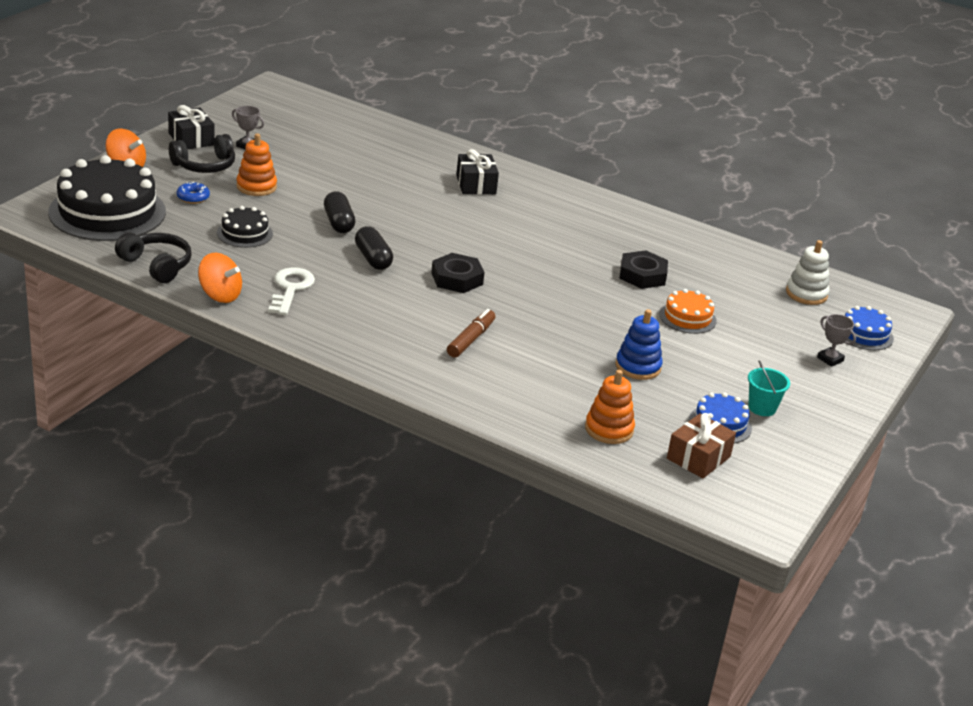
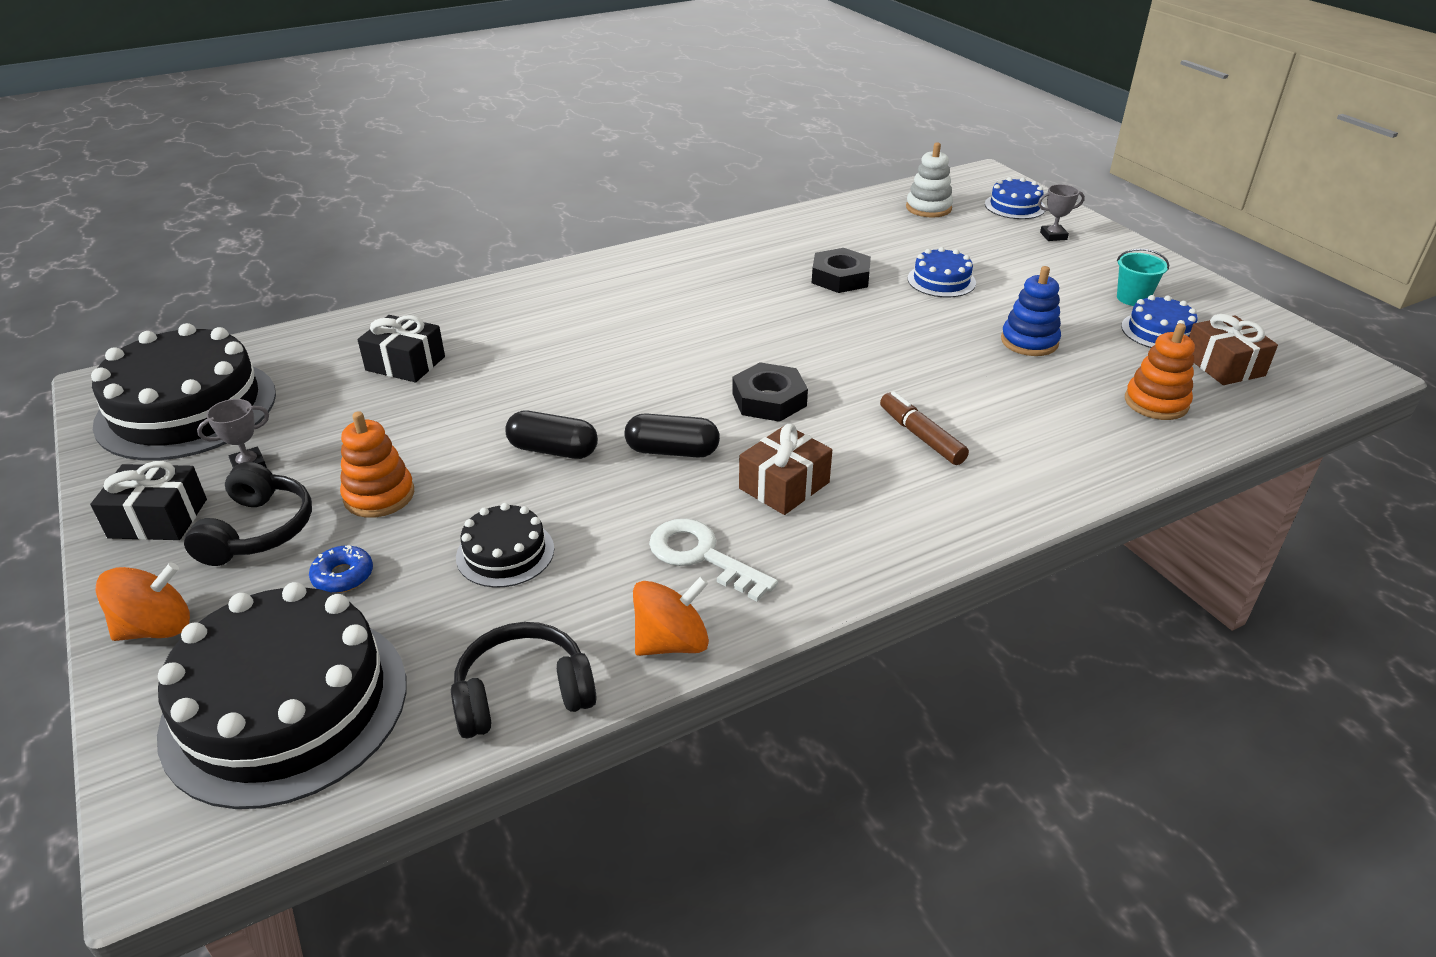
camera: 55 degrees left, 5 degrees up
black gift [456,149,499,195] -> black gift moved to [357,315,445,382]
orange cake [660,289,717,334] -> blue cake [907,247,976,298]
none -> black cake [91,323,276,460]
none -> brown gift [739,424,832,515]

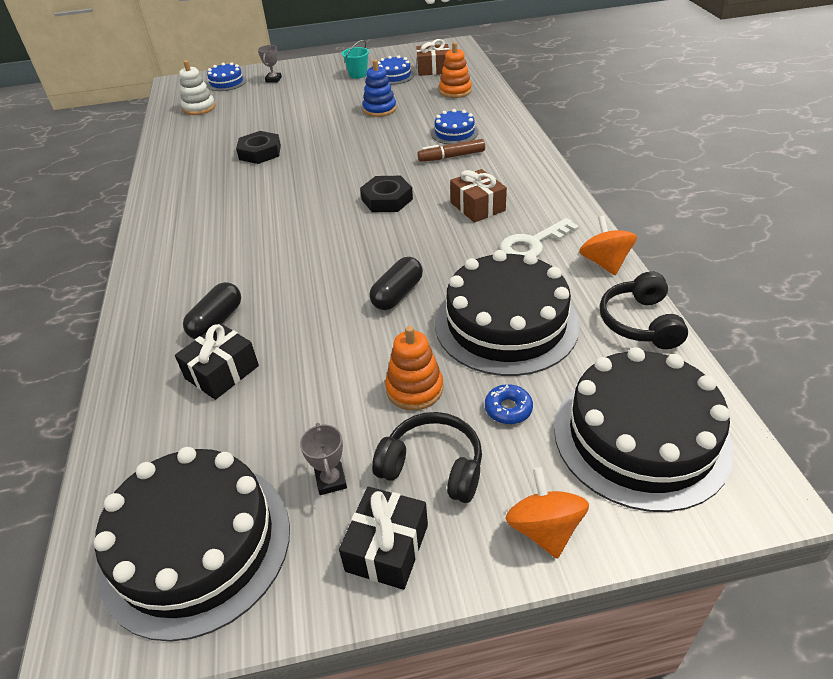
camera: 70 degrees left, 5 degrees up
black cake [456,503,554,588] -> black cake [435,250,580,376], size x2.07
black capsule [625,413,720,458] -> black capsule moved to [183,282,241,339]
blue cake [907,247,976,298] -> blue cake moved to [431,109,479,144]

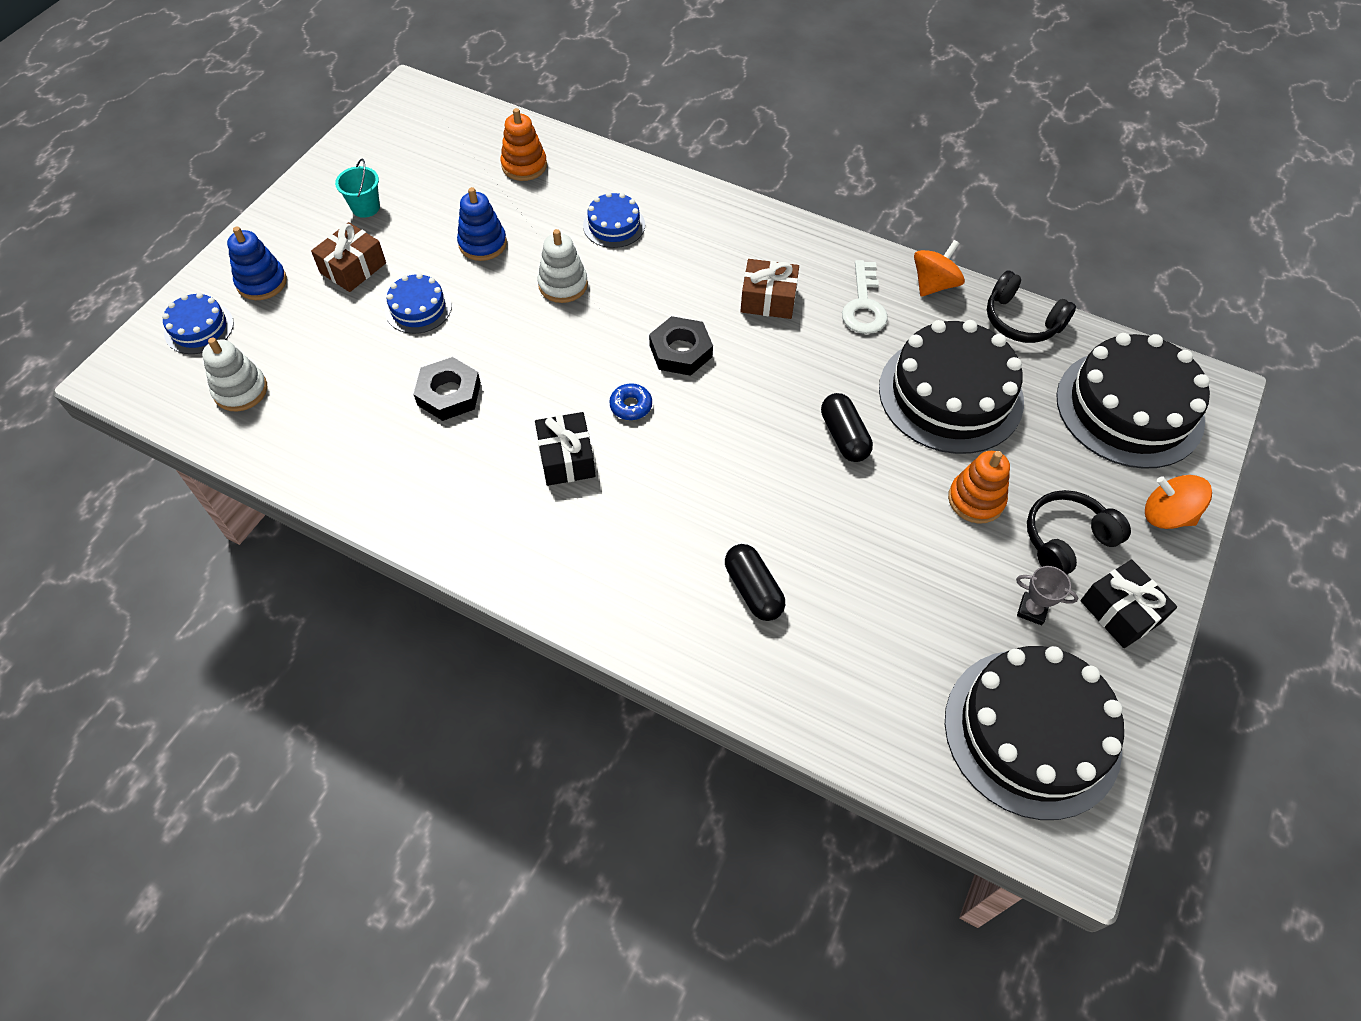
camera: 55 degrees left, 15 degrees up
black gift [175,323,259,400] -> black gift moved to [535,412,595,486]
grey trophy [258,45,282,82] -> blue stacking toy [227,226,287,300]
blue cake [378,55,414,85] -> blue cake moved to [385,273,452,334]
brown gift [417,39,449,76] -> brown gift moved to [311,222,386,292]
brown marker [417,139,485,162] -> none
blue donut [485,384,533,424] -> blue donut moved to [609,383,652,420]
orange spinning top [579,215,637,275] -> orange spinning top turned 105 degrees clockwise [914,240,965,296]
none -> white stacking toy [538,229,588,303]

